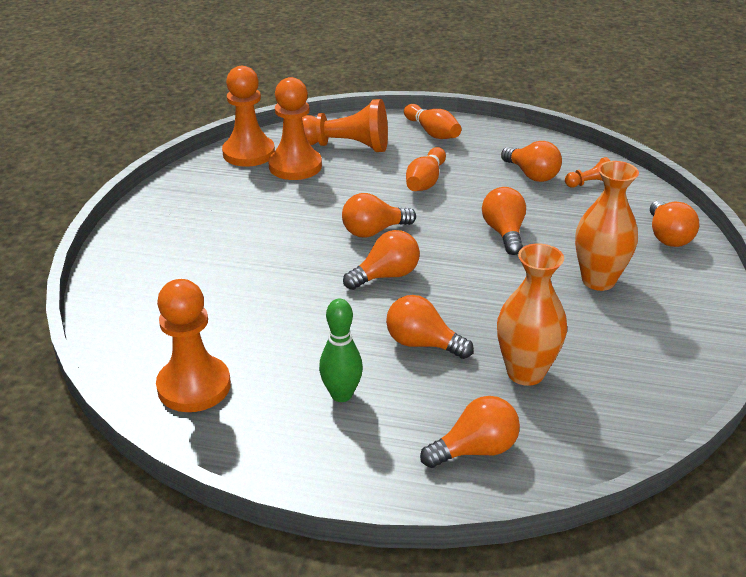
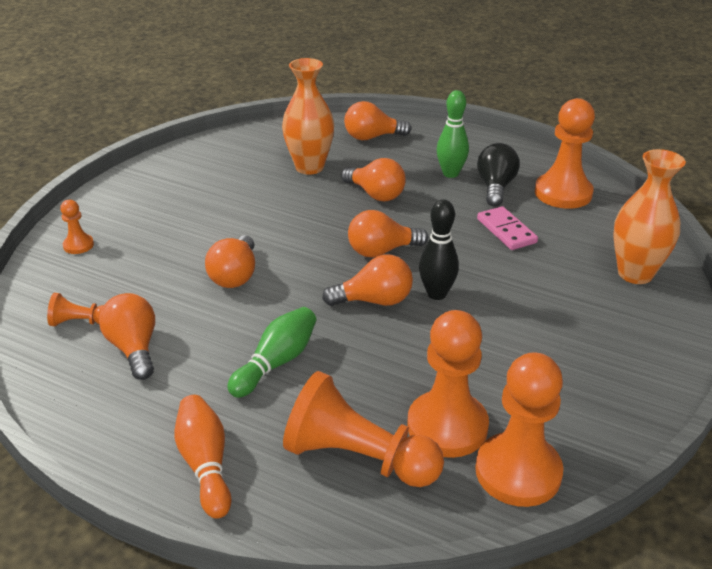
camera: 165 degrees left, 0 degrees up
orange bowling pin [406,147,446,191] -> green bowling pin [227,307,316,398]
orange vase [575,161,639,291] -> orange vase moved to [613,149,686,284]
orange light bulb [650,200,699,247] -> orange pawn [60,200,94,254]
none -> black bowling pin [419,199,459,300]
none -> black light bulb [477,143,519,207]
none -> pink domino [477,206,538,250]

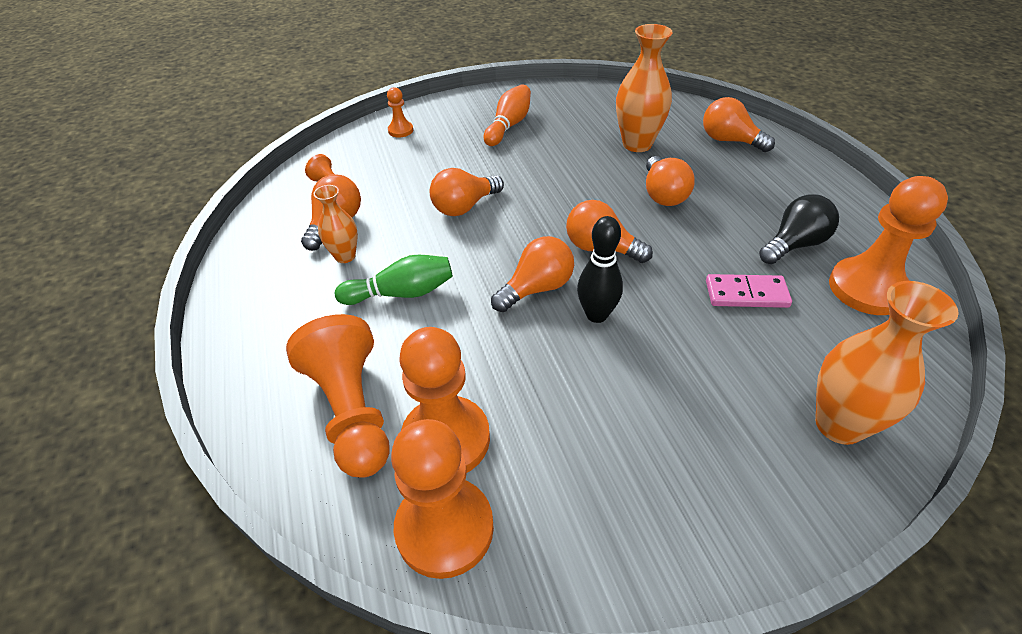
camera: 45 degrees right, 10 degrees up
orange bowling pin [174,395,232,519] -> orange bowling pin moved to [483,84,531,146]
orange light bulb [322,254,413,306] -> orange light bulb turned 75 degrees counterclockwise [491,236,574,312]
green bowling pin [437,90,469,178] -> none
pink domino [477,206,538,250] -> pink domino turned 75 degrees clockwise [706,274,792,308]
none -> orange vase [314,185,358,263]

